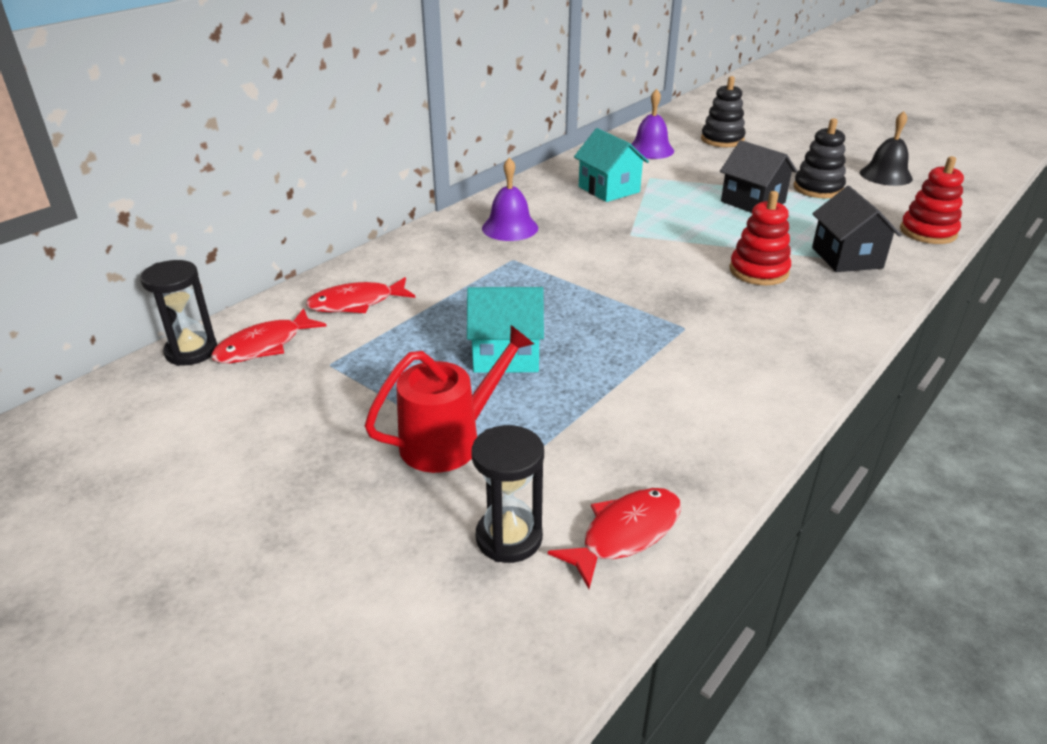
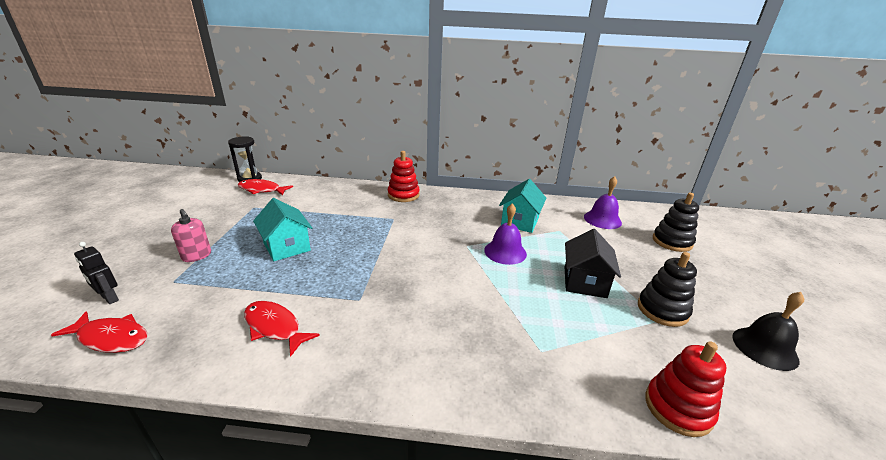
camera: 55 degrees right, 5 degrees down
red fish [306,277,415,313] -> red fish moved to [244,301,320,357]
red watering can [365,325,534,473] -> pink soap dispenser [171,209,211,262]
black hourglass [471,425,544,563] -> black robot [74,242,119,304]
purple bell [482,157,538,241] -> purple bell moved to [484,203,527,265]
red stacking toy [729,191,791,285] -> red stacking toy moved to [388,151,420,202]
black house [812,186,902,272] -> none

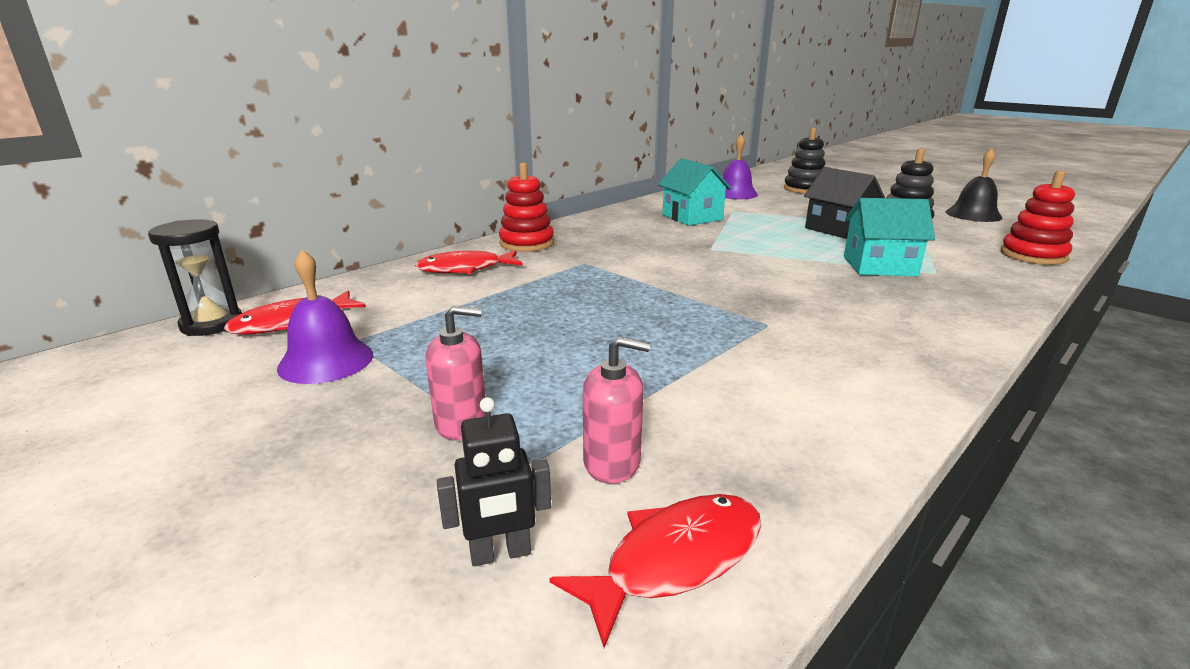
camera: 50 degrees left, 5 degrees down
red fish [244,301,320,357] -> red fish moved to [415,250,523,274]
turquoise house [253,198,312,261] -> turquoise house moved to [844,198,935,276]
purple bell [484,203,527,265] -> purple bell moved to [277,249,373,384]
none -> pink soap dispenser [583,336,650,484]

